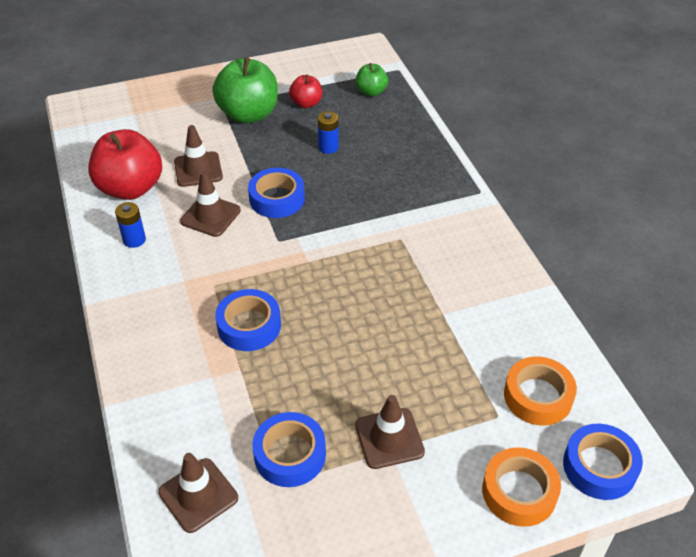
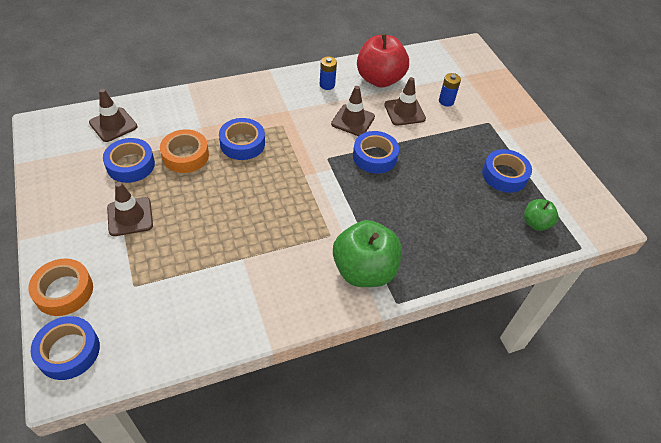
camera: 85 degrees right, 5 degrees up
green apple [212,57,278,124] -> green apple moved to [333,220,402,287]
red apple [289,75,322,108] -> blue tape [482,149,532,193]
blue battery [318,111,339,154] -> blue battery moved to [439,73,461,106]
orange tape [504,357,577,426] -> orange tape moved to [160,129,209,173]

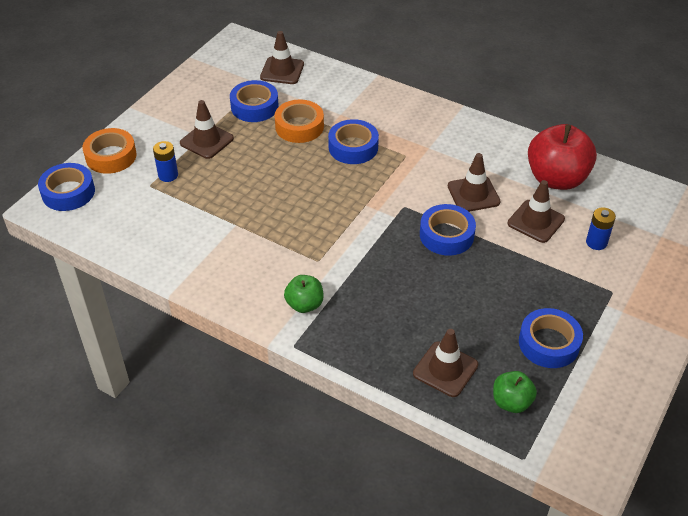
camera: 55 degrees right, 5 degrees down
blue battery [320,56,337,90] -> blue battery moved to [153,141,178,182]
green apple [333,220,402,287] -> green apple [284,275,324,313], size x0.52
none -> brown traffic cone [413,329,478,397]

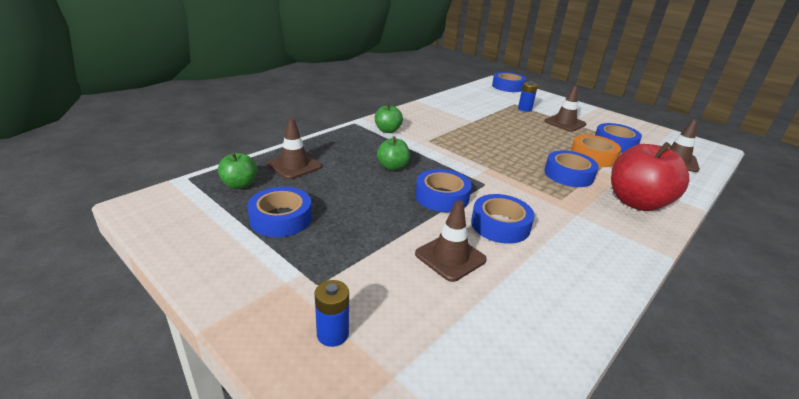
camera: 100 degrees right, 15 degrees down
orange tape [83,128,137,174] -> none
brown traffic cone [448,153,501,212] -> blue tape [471,194,535,244]
red apple [528,124,597,190] -> red apple moved to [611,142,689,211]
blue battery [586,207,616,250] -> blue battery moved to [314,280,349,347]
none -> green apple [377,136,410,171]

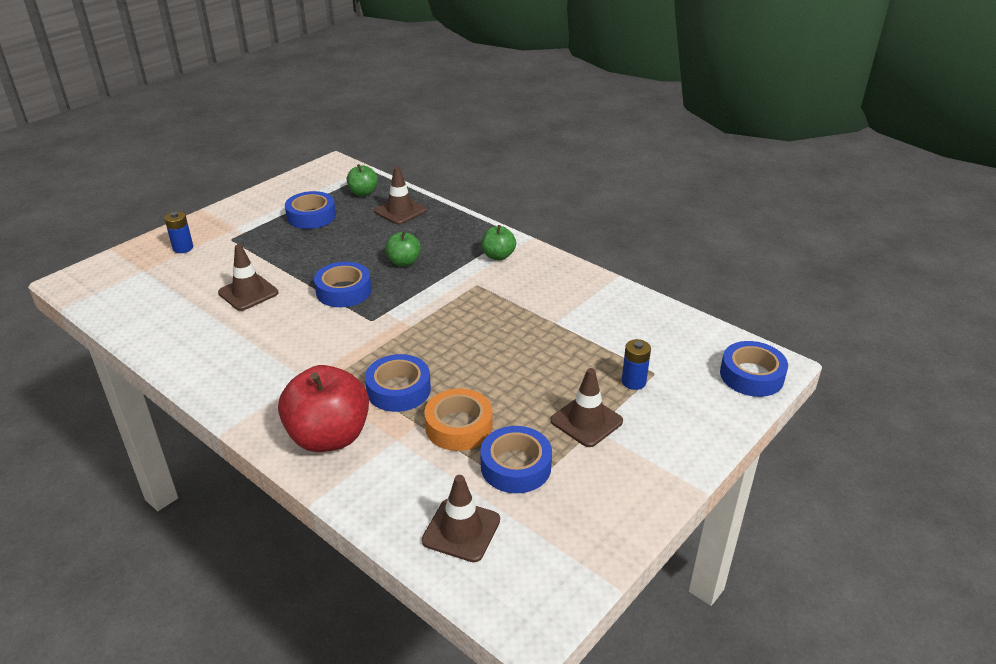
camera: 90 degrees right, 5 degrees up
blue tape [471,194,535,244] -> none

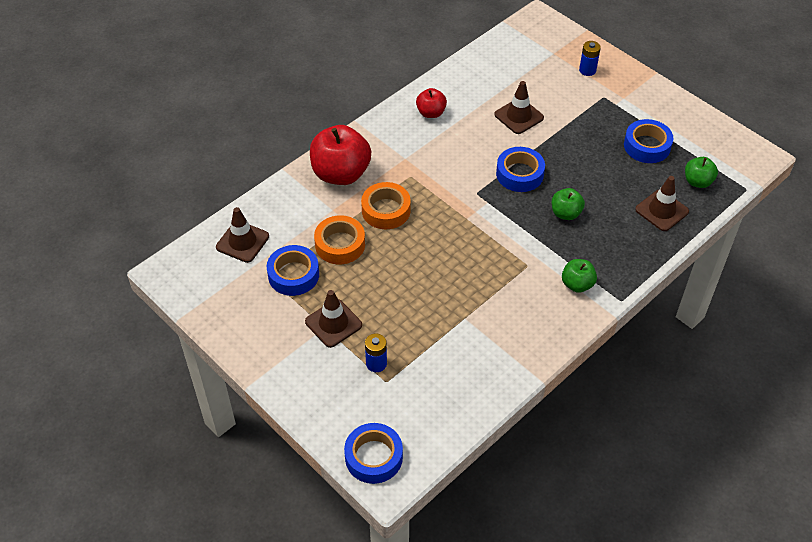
camera: 95 degrees right, 15 degrees up
blue tape [365,354,431,412] -> orange tape [361,182,411,229]
none -> red apple [416,88,447,118]

